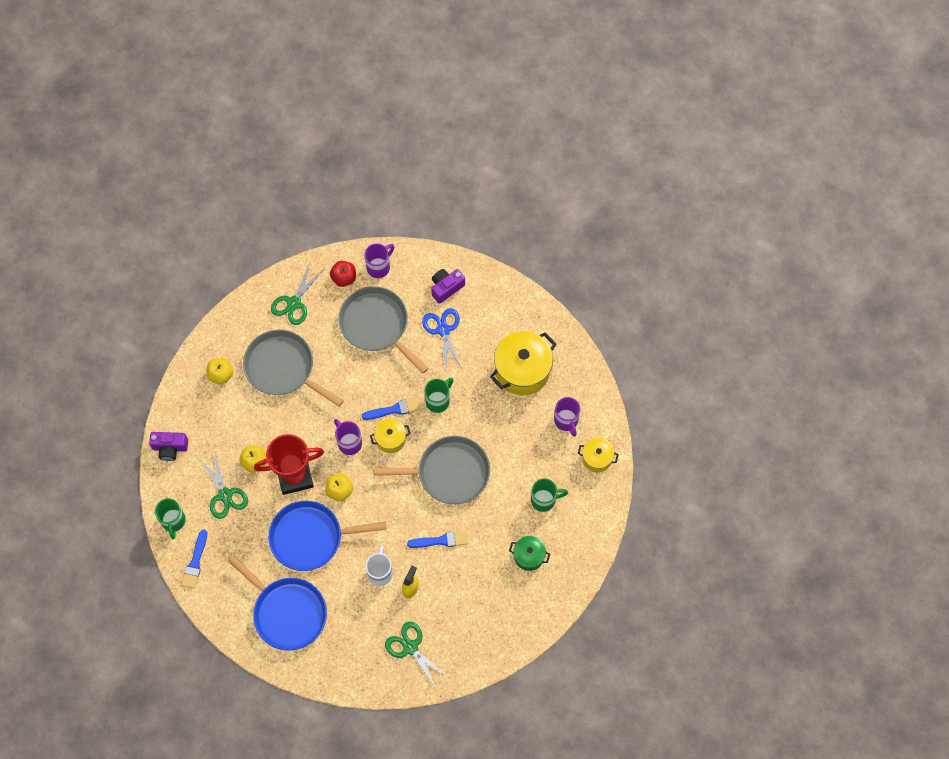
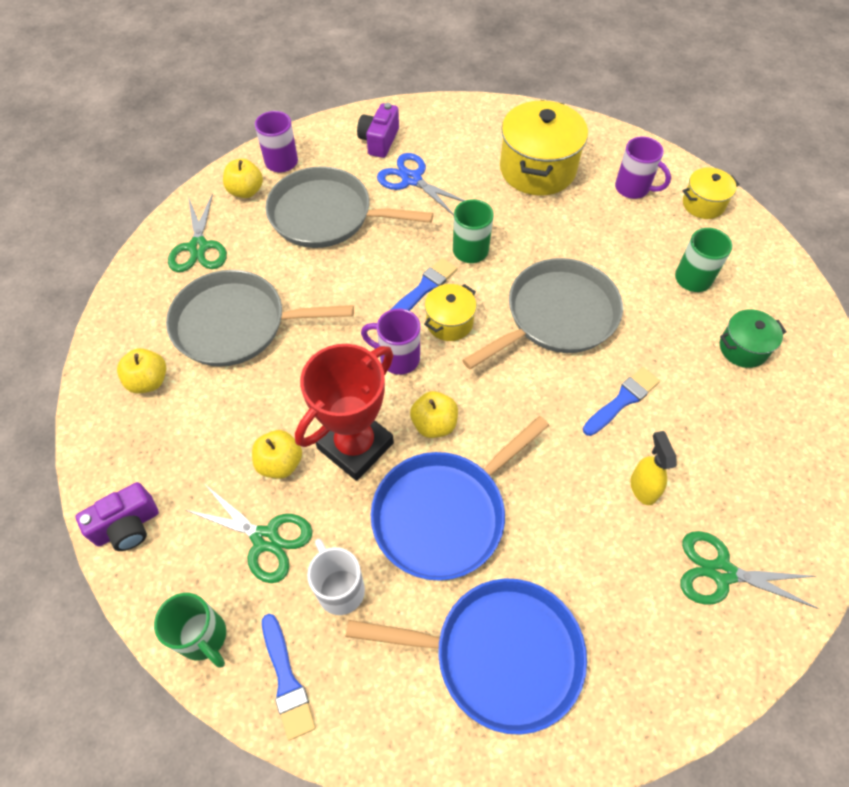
camera: 35 degrees left, 10 degrees down
red apple [330,261,356,287] -> yellow apple [223,159,263,198]
white mug [365,546,393,586] -> white mug moved to [307,539,365,615]

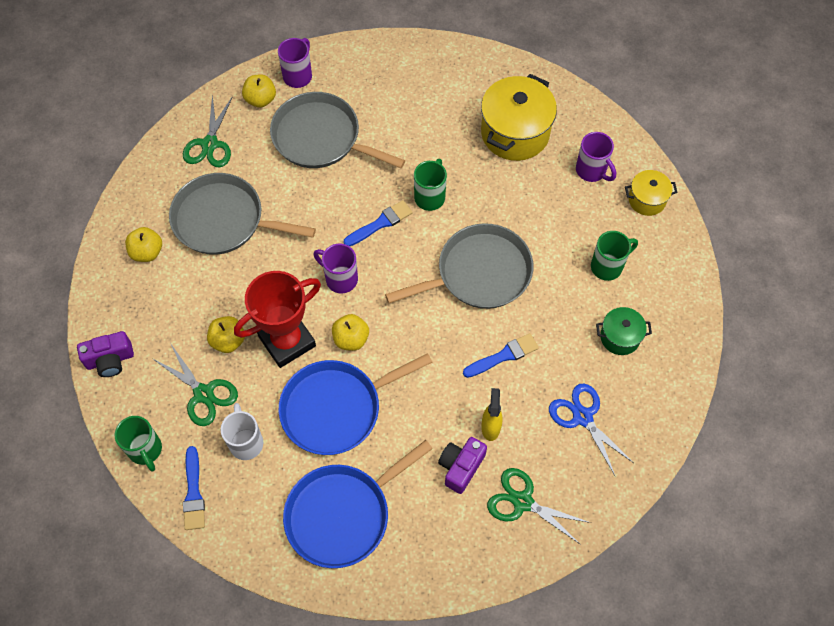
camera: 15 degrees right, 5 degrees up
blue pan [346,579,587,735] -> blue pan turned 120 degrees clockwise [283,440,433,568]
purple camera [357,103,399,158] -> purple camera moved to [438,437,487,494]
blue scissors [377,153,465,216] -> blue scissors moved to [549,384,634,475]
yellow pot [424,284,477,341] -> none

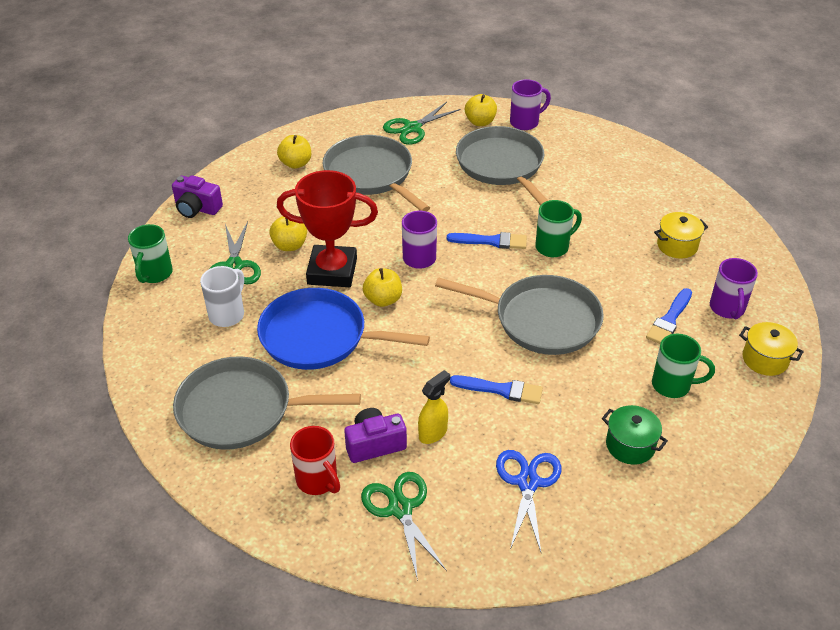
camera: 40 degrees right, 20 degrees down
blue brush [183,446,205,530] -> blue brush moved to [646,288,692,344]
blue pan [283,440,433,568] -> grey pan [173,356,361,450]
yellow pot [481,74,557,161] -> yellow pot [654,212,708,259], size x0.53
none -> red mug [290,426,340,495]

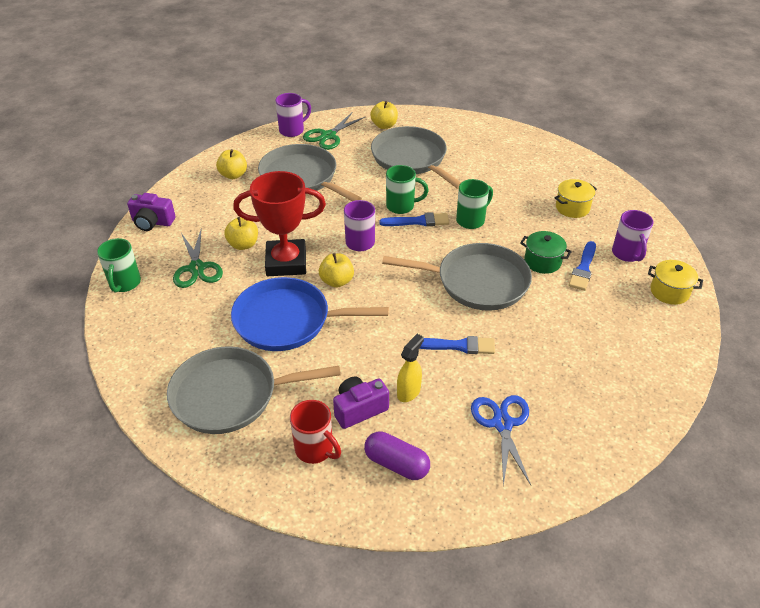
camera: 10 degrees left, 0 degrees up
white mug [200,266,244,327] -> none
green scissors [361,472,447,581] -> purple capsule [364,431,430,480]
purple mug [510,79,551,130] -> purple mug moved to [275,93,311,137]
green pot [602,405,668,465] -> green pot moved to [520,231,572,274]
green mug [652,334,715,398] -> green mug moved to [386,165,429,214]

